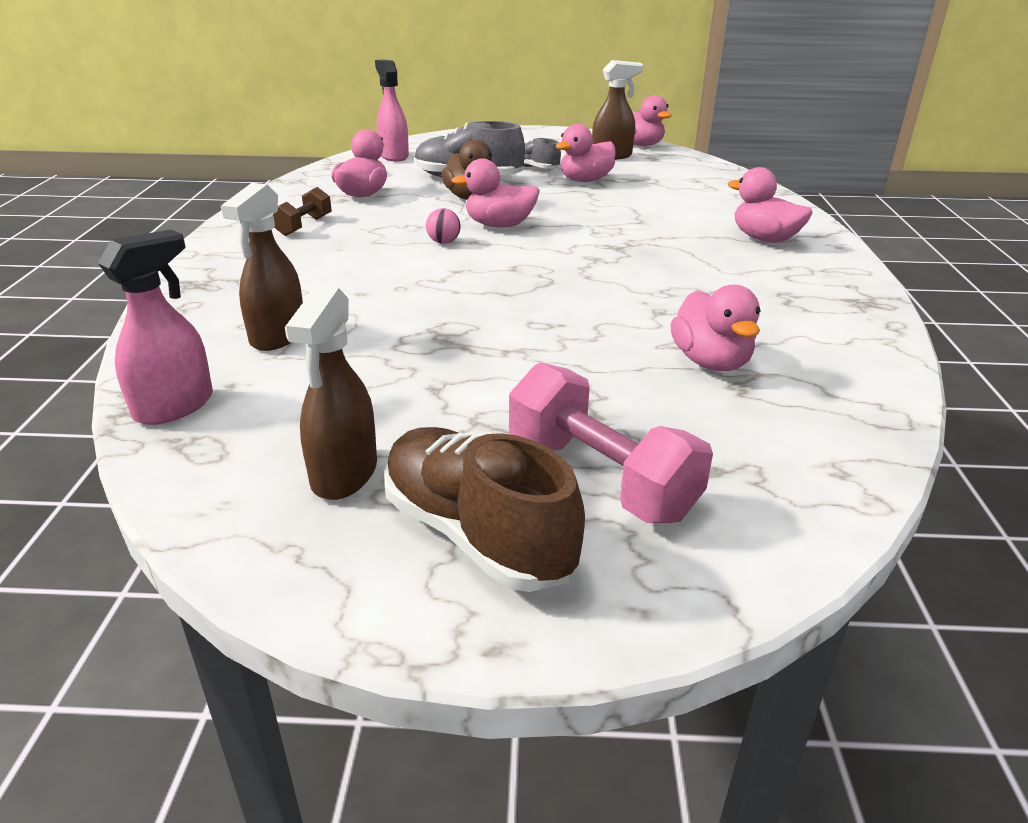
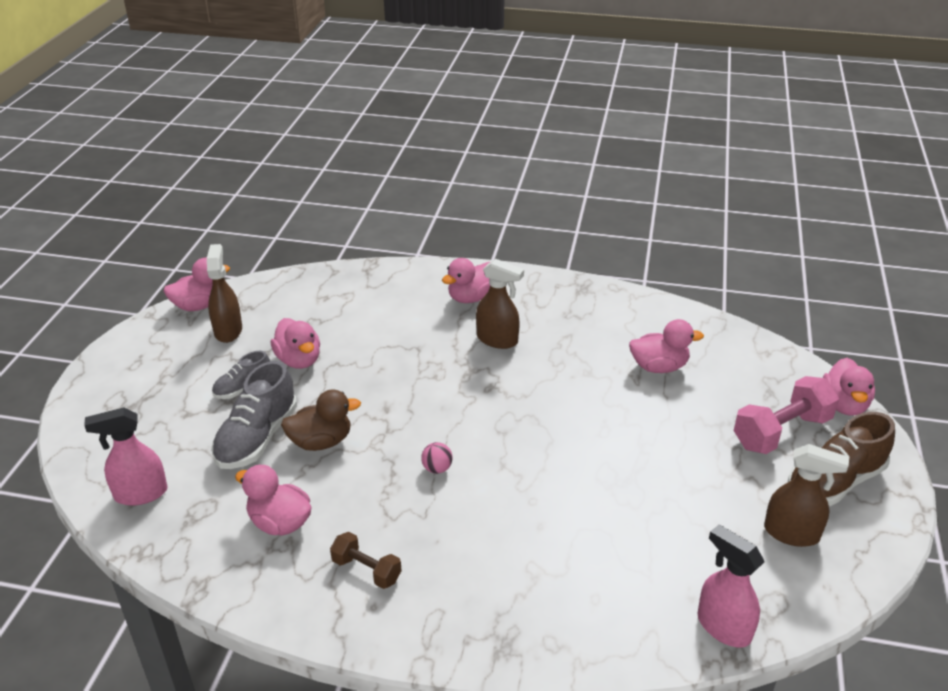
camera: 80 degrees left, 5 degrees up
brown spray bottle [221,183,303,351] -> brown spray bottle moved to [476,259,524,349]
pink duck [451,159,540,228] -> pink duck moved to [823,358,875,416]

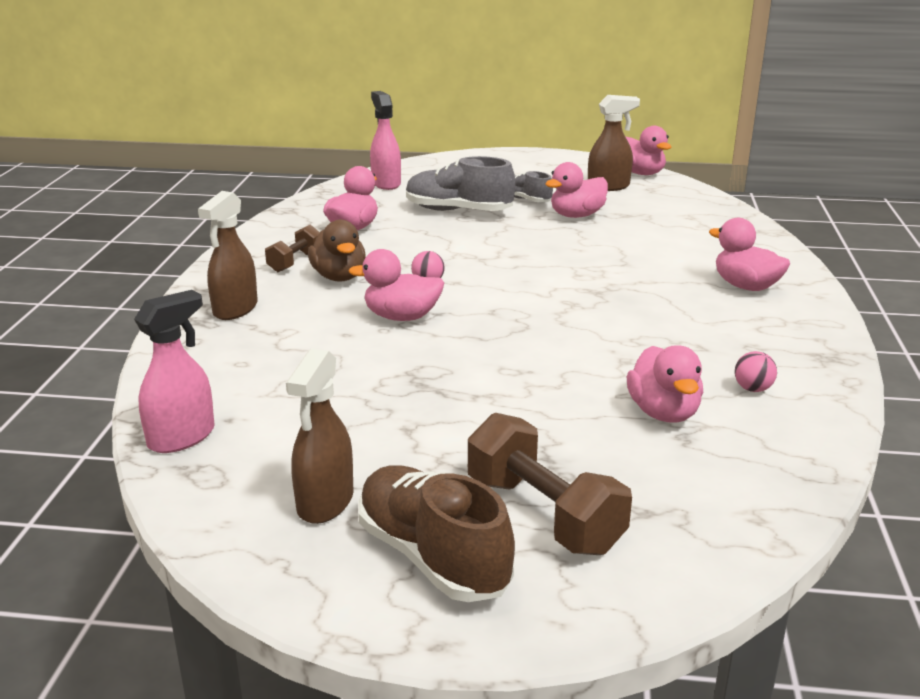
camera: 85 degrees right, 10 degrees down
brown duck [281,389,361,451] -> brown duck moved to [308,220,366,282]
brown spray bottle [476,259,524,349] -> brown spray bottle moved to [198,191,258,320]
pink dumbbell [734,376,839,454] -> brown dumbbell [468,413,632,555]
pink duck [823,358,875,416] -> pink duck moved to [348,249,444,321]
none -> pink ball [735,351,777,392]

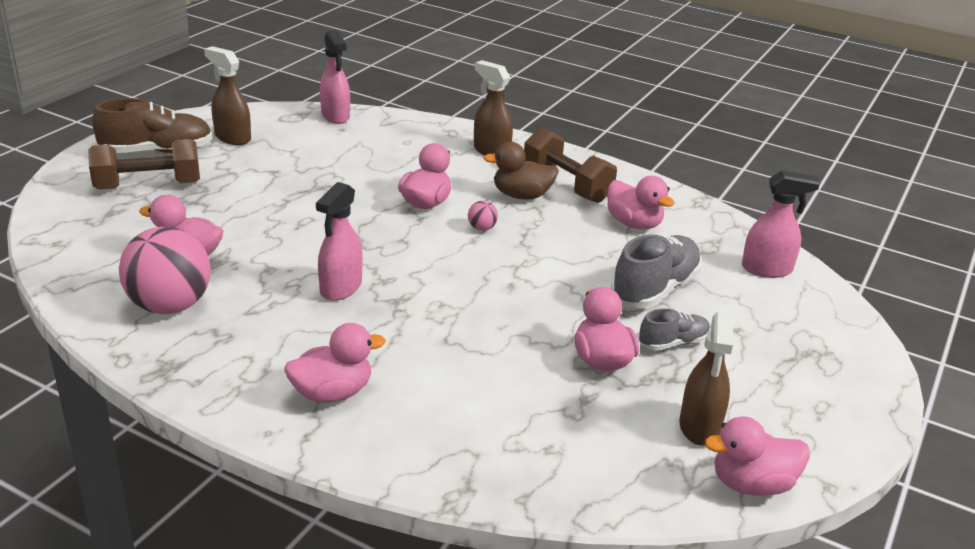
camera: 110 degrees right, 5 degrees up
brown dumbbell [265,225,320,272] -> brown dumbbell [524,128,617,203], size x1.73
pink ball [735,351,777,392] -> pink ball [119,227,211,314], size x2.47
none -> pink spray bottle [316,182,363,301]

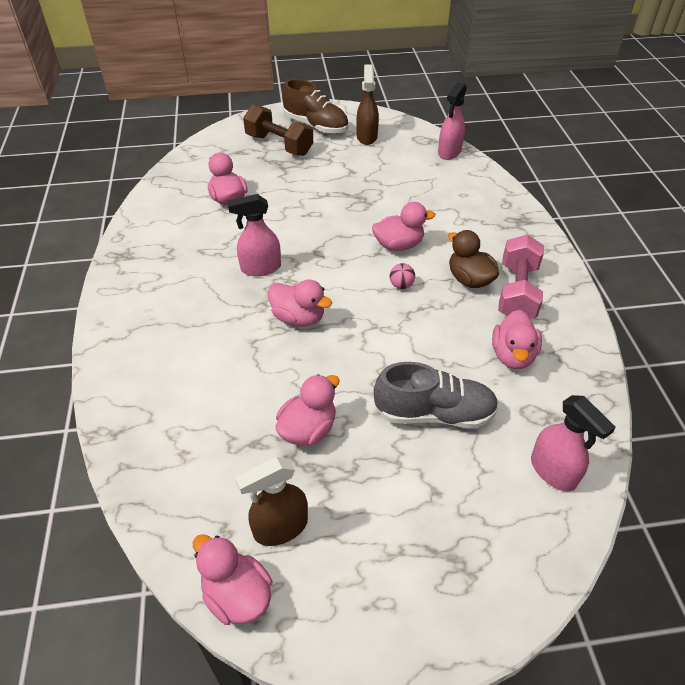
camera: 55 degrees right, 15 degrees up
pink ball [119,227,211,314] -> none
pink duck [284,323,385,403] -> pink duck moved to [268,279,332,327]
brown spray bottle [474,60,513,156] -> none
brown dumbbell [524,128,617,203] -> pink dumbbell [498,234,544,319]
grey shoe [639,308,710,351] -> none

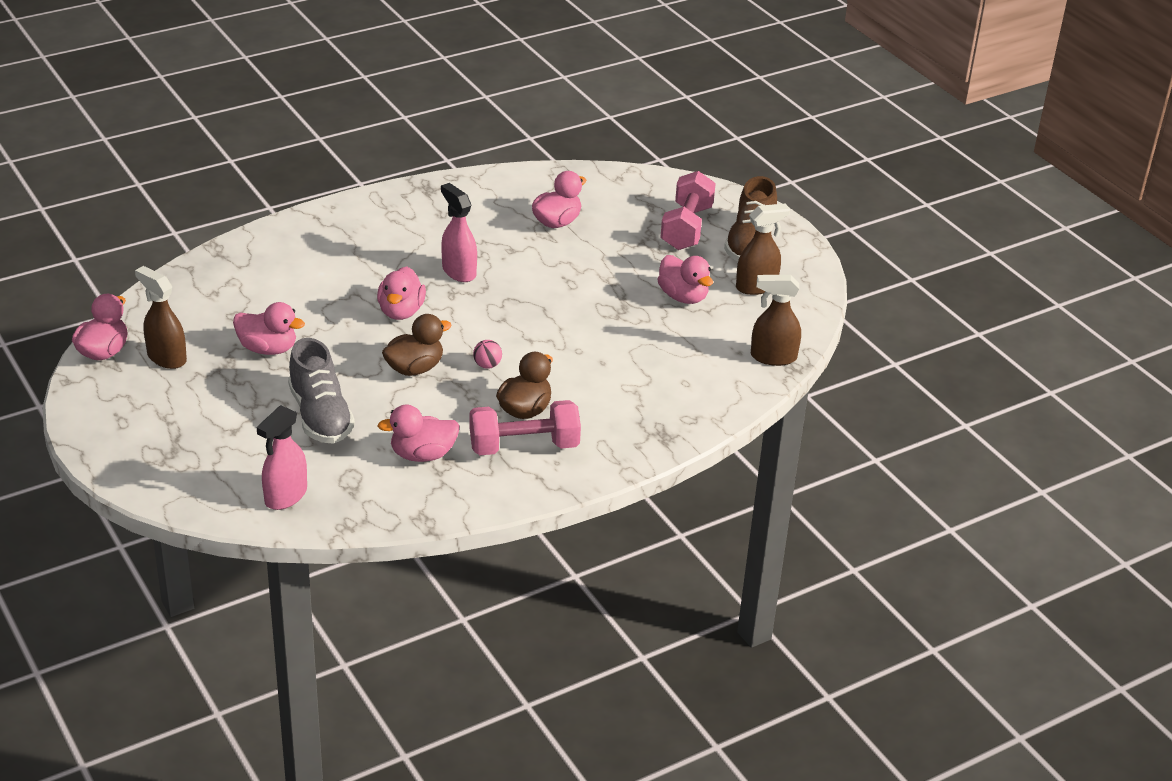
camera: 65 degrees right, 10 degrees down
brown dumbbell [243,105,313,156] -> pink dumbbell [660,171,716,250]
pink duck [372,202,435,251] -> pink duck moved to [657,255,713,304]
pink spray bottle [438,82,467,160] -> brown spray bottle [751,275,801,366]
none -> brown duck [382,314,452,376]

